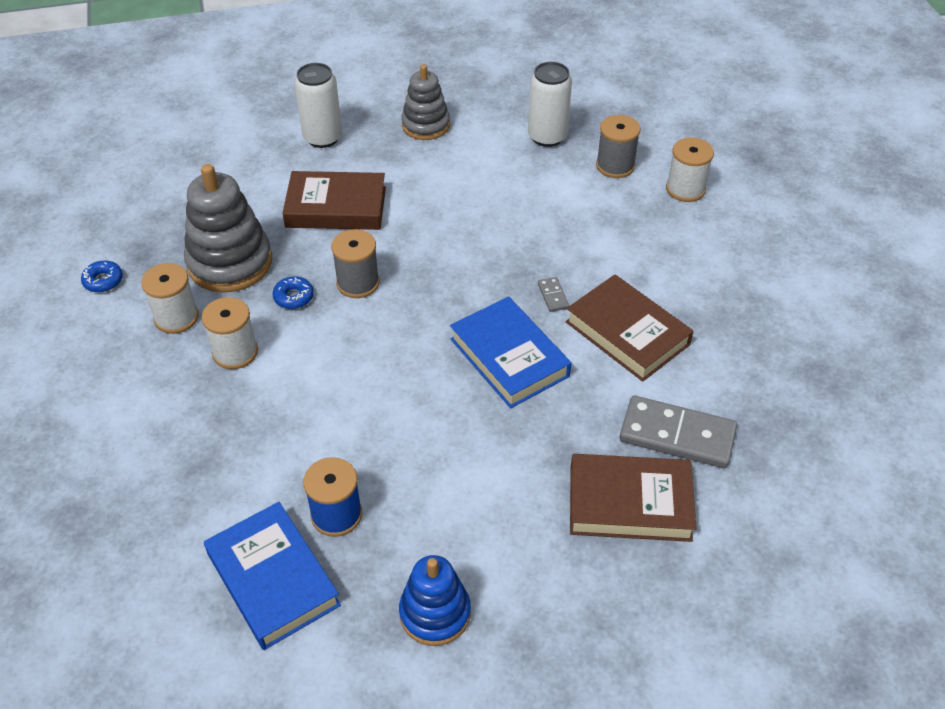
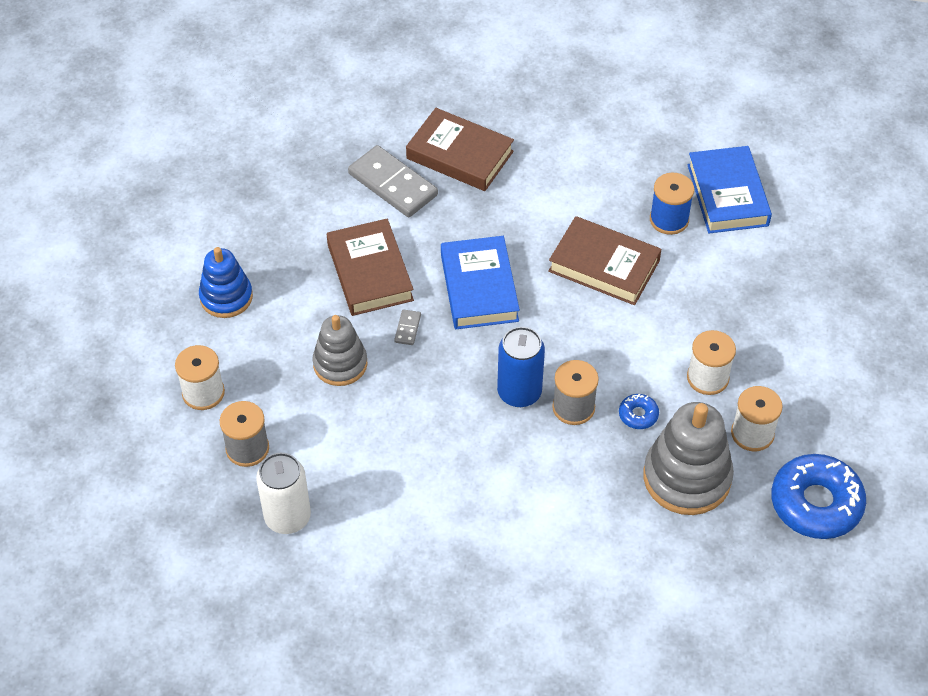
camera: 155 degrees left, 5 degrees up
blue donut [81,260,123,292] -> blue donut [771,454,866,539], size x2.24
brown book [282,171,386,230] -> brown book moved to [548,216,662,305]
white can [295,63,342,148] -> none
blue stacking toy [399,555,471,646] -> blue stacking toy moved to [199,247,253,318]
grey stacking toy [401,64,450,140] -> grey stacking toy moved to [312,315,367,386]
none -> blue can [497,327,545,407]

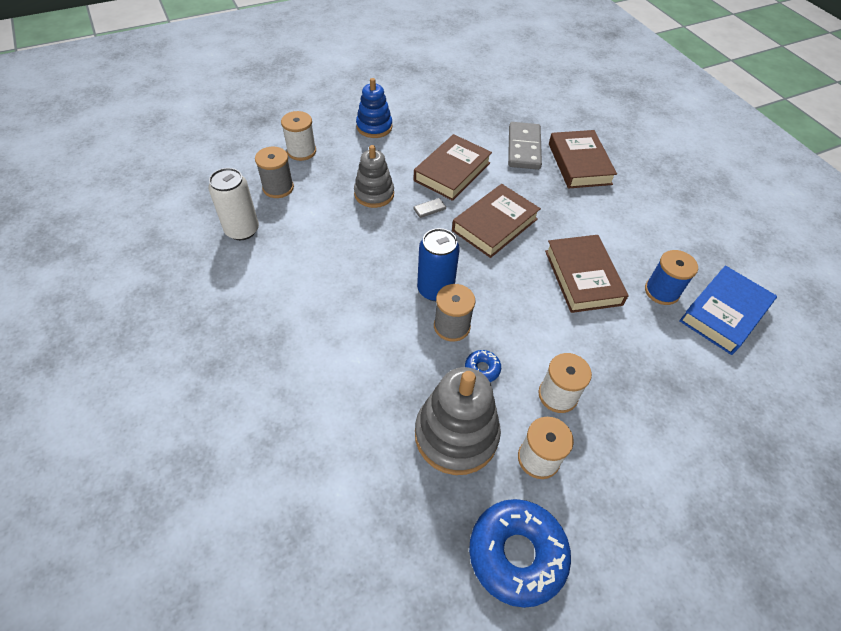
camera: 50 degrees right, 0 degrees up
blue book [441,236,520,329] -> brown book [452,184,541,258]

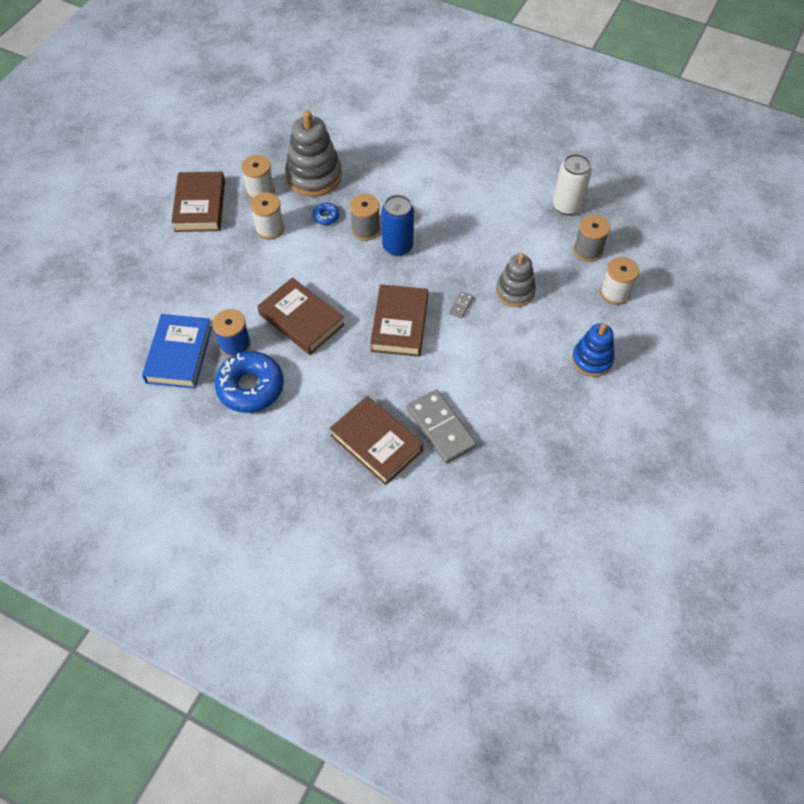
camera: 145 degrees right, 5 degrees up
brown book [413,134,492,201] -> brown book moved to [171,172,225,232]
blue donut [469,499,571,608] -> blue donut moved to [215,351,284,413]

